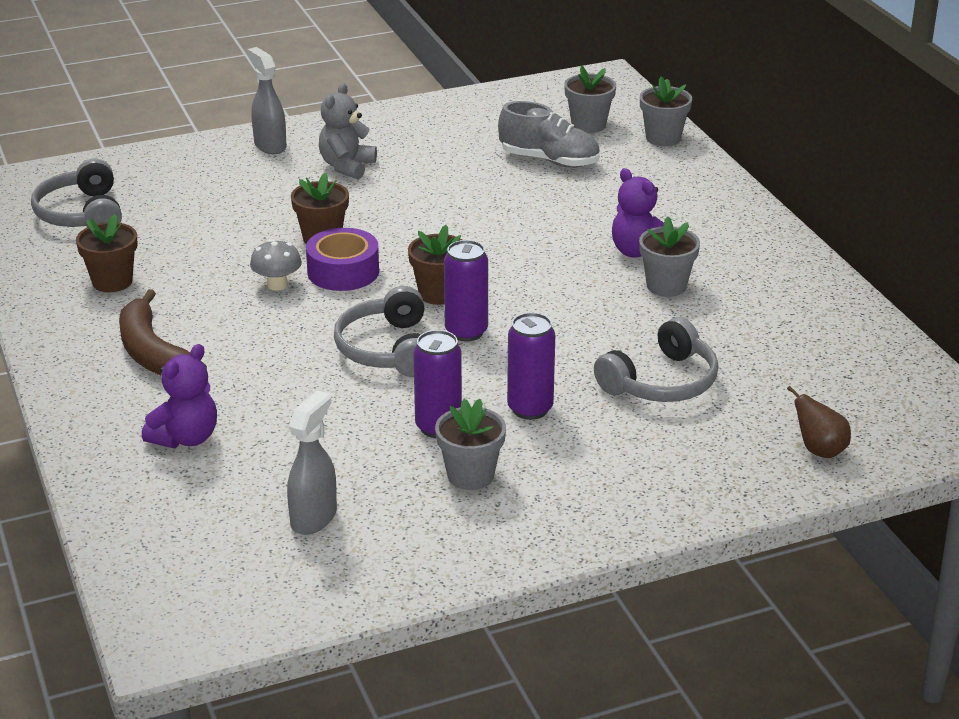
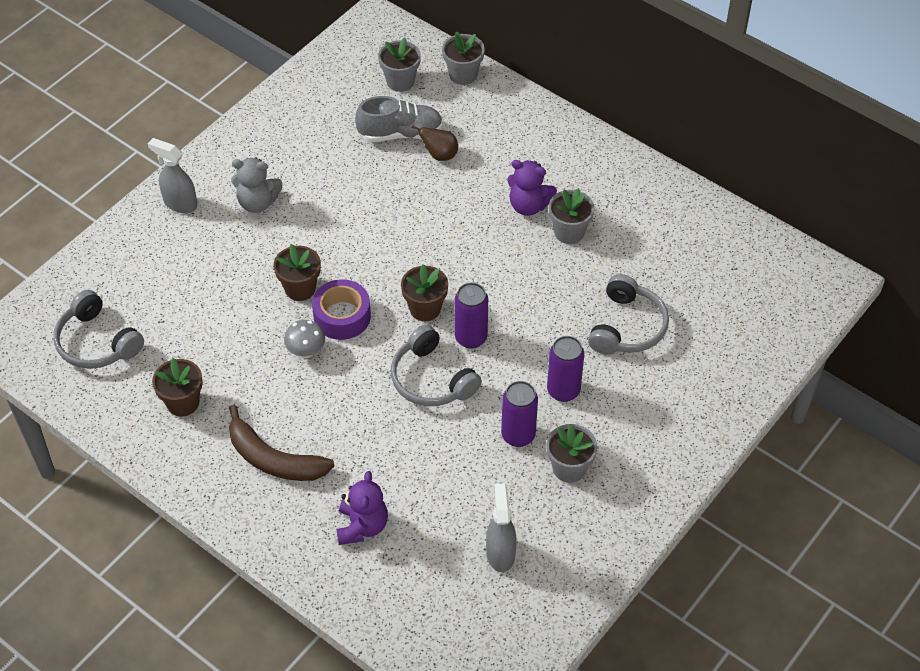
camera: 30 degrees left, 20 degrees up
grey teddy bear [319,83,377,179] -> grey teddy bear turned 75 degrees counterclockwise [231,157,282,213]
brown pear [787,386,851,458] -> brown pear moved to [412,125,458,161]

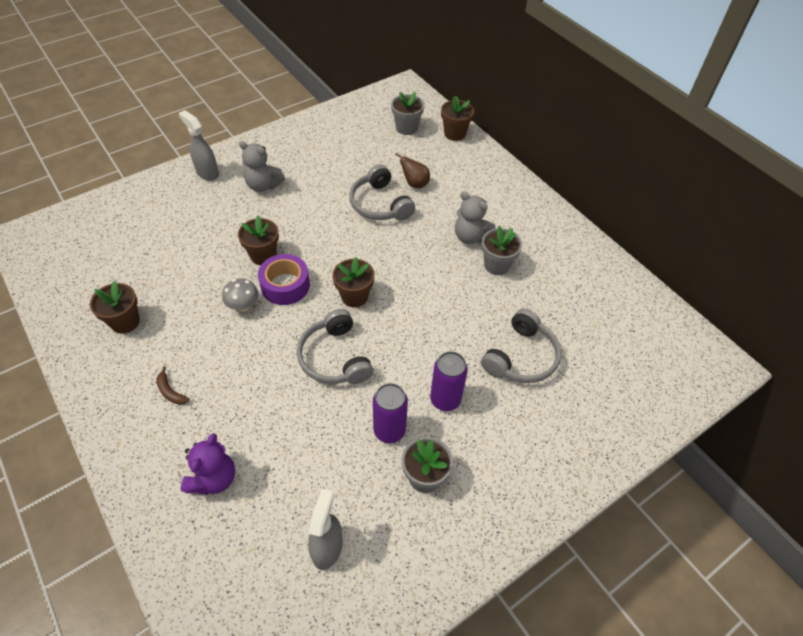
camera: 15 degrees right, 0 degrees up
grey headphones [54,290,144,369] -> grey headphones moved to [349,164,415,221]
brown banana [229,405,334,481] -> brown banana [157,366,190,405], size x0.44
grey shoe [355,96,443,142] -> none
grey flower pot [442,31,485,85] -> brown flower pot [441,96,474,141]
purple can [454,282,488,349] -> none
purple teddy bear [507,160,557,216] -> grey teddy bear [455,191,496,244]

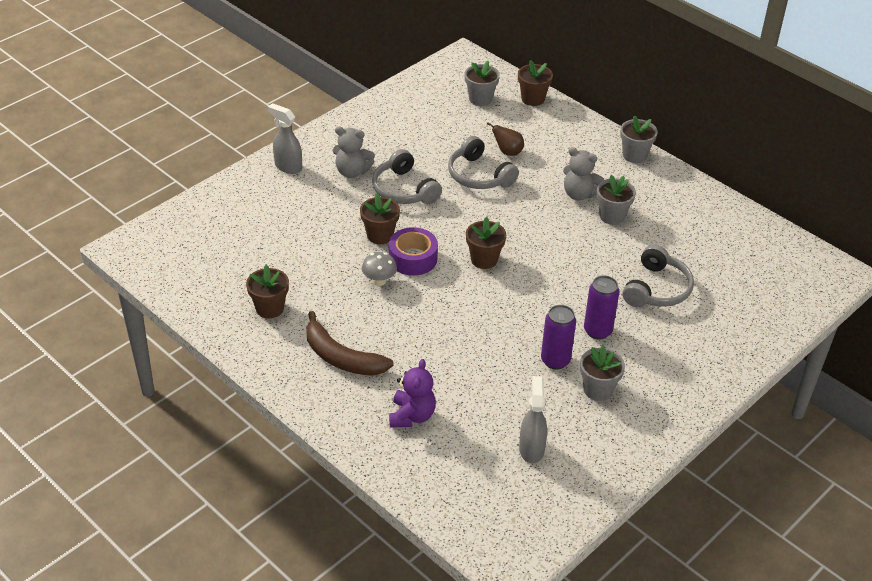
camera: 10 degrees left, 10 degrees down
brown banana [157,366,190,405] -> brown banana [306,311,393,376], size x2.27
grey headphones [297,309,373,384] -> grey headphones moved to [372,149,442,204]
none -> grey flower pot [620,116,658,163]

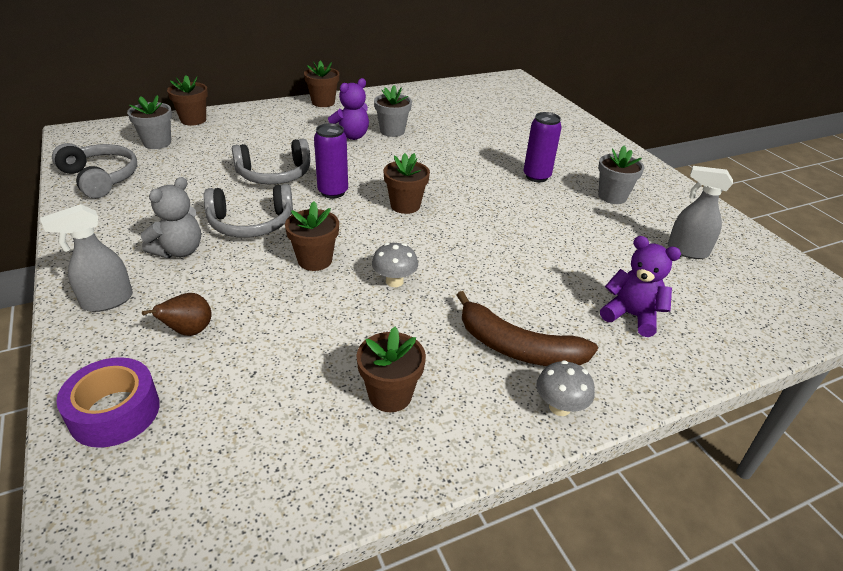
camera: 70 degrees left, 5 degrees down
brown banana [306,311,393,376] -> brown banana turned 60 degrees clockwise [456,291,598,366]
purple tape [389,227,438,276] -> purple tape moved to [56,357,160,448]
brown pear [487,123,524,156] -> brown pear moved to [142,293,211,336]
purple can [541,305,576,370] -> purple can moved to [314,123,348,198]
grey teddy bear [563,147,604,200] -> purple teddy bear [328,78,369,140]
grey flower pot [620,116,658,163] -> brown flower pot [304,61,339,107]
grey headphones [623,244,694,307] -> grey headphones moved to [52,143,137,198]
none -> grey mushroom [536,360,595,416]

